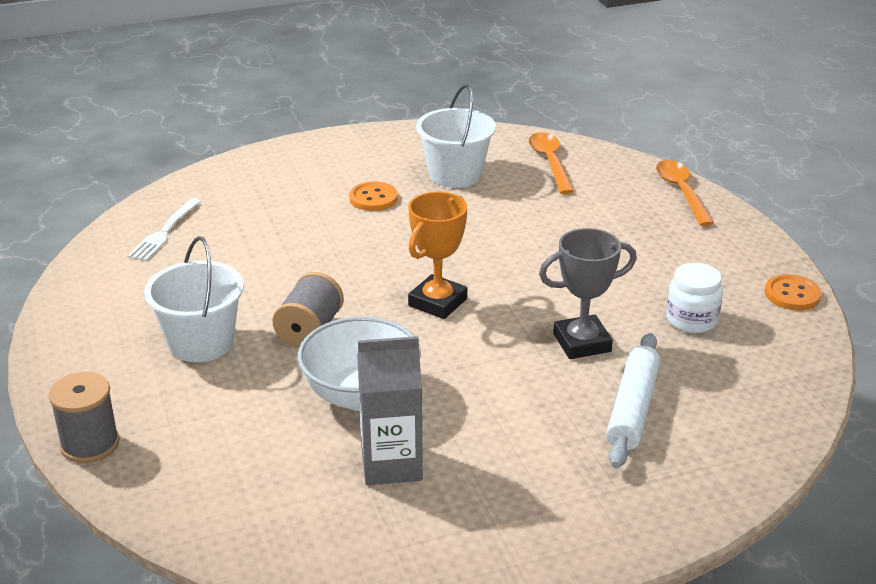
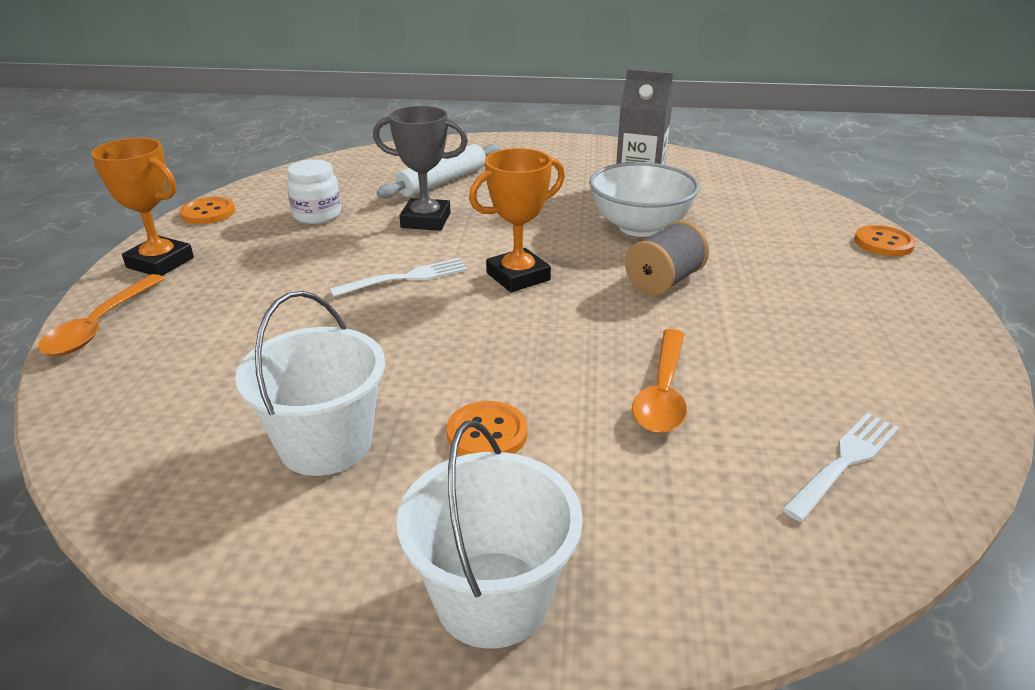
camera: 155 degrees left, 0 degrees up
grey spool [49,372,119,463] -> orange button [854,225,916,256]
white bucket [144,236,244,362] -> white bucket moved to [396,420,583,649]
orange spoon [529,132,574,194] -> orange spoon moved to [632,329,687,433]
none -> orange trophy [91,138,194,276]
none -> white fork [329,258,468,297]

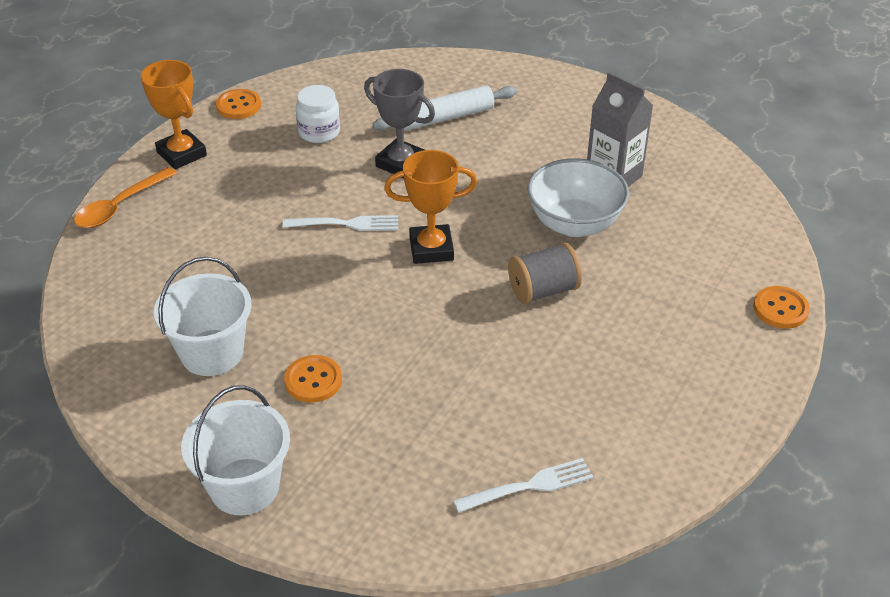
camera: 25 degrees right, 10 degrees up
orange spoon [632,329,687,433] -> none

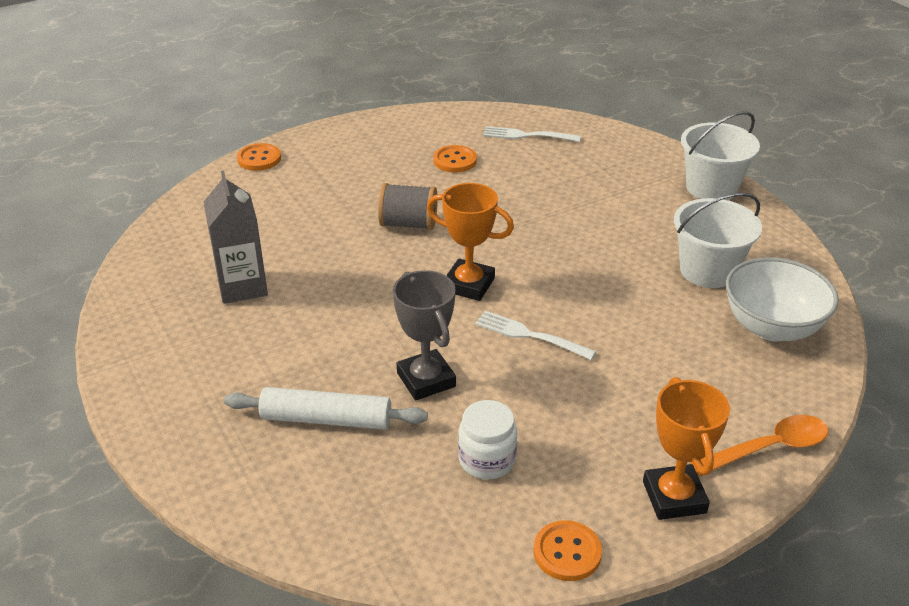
camera: 150 degrees left, 5 degrees down
orange button [284,355,342,403] -> orange button moved to [433,145,477,172]
white bowl [528,158,629,237] -> white bowl moved to [726,257,839,342]

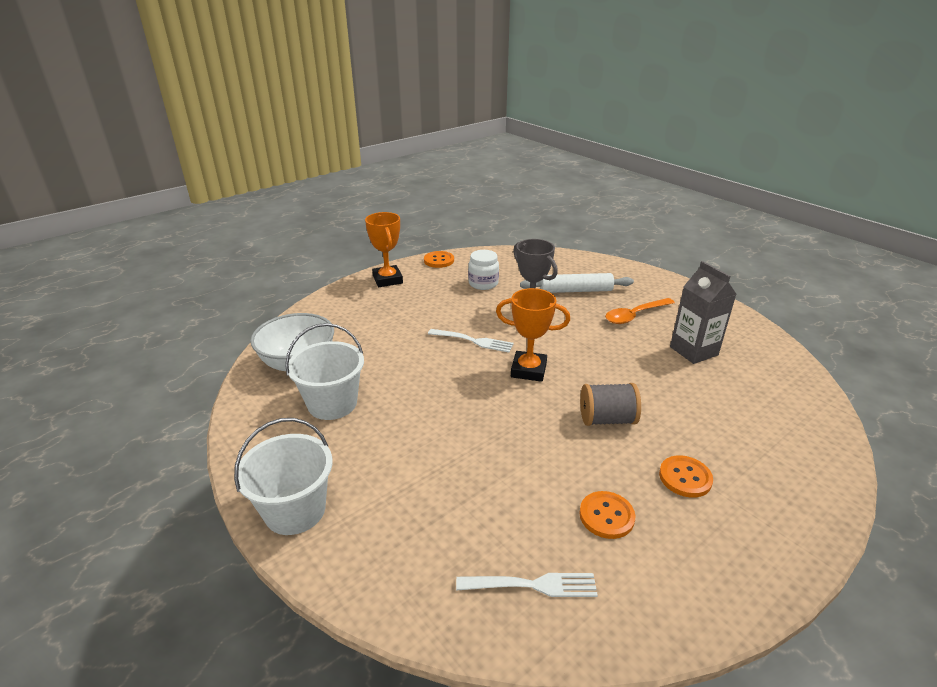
camera: 170 degrees right, 5 degrees down
orange button [237,143,281,171] -> orange button moved to [659,455,713,498]
orange spoon [690,415,828,476] -> orange spoon moved to [605,298,675,324]

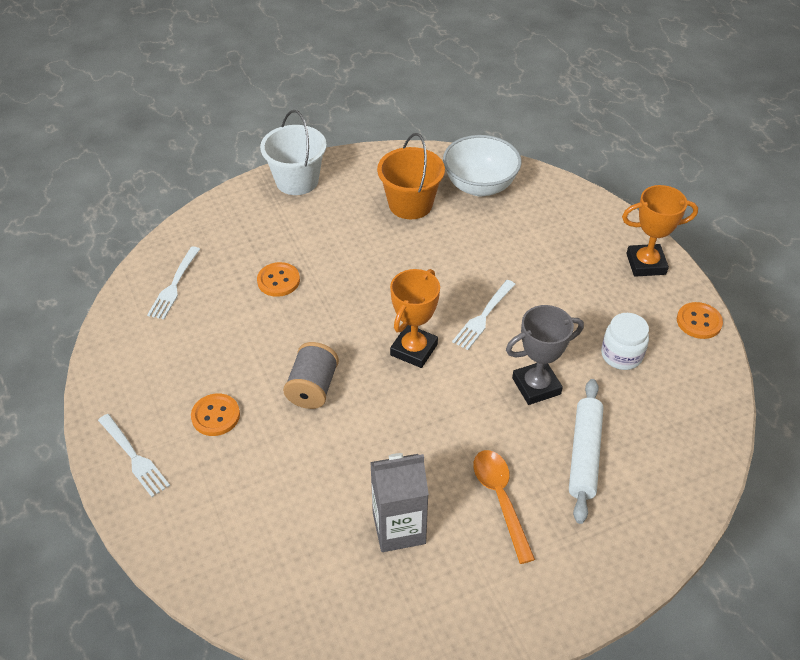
camera: 105 degrees right, 15 degrees up
white bucket [285,323,364,420] -> orange bucket [377,133,445,219]
orange button [579,491,636,539] -> orange button moved to [257,262,300,297]
none -> white fork [98,414,170,497]

